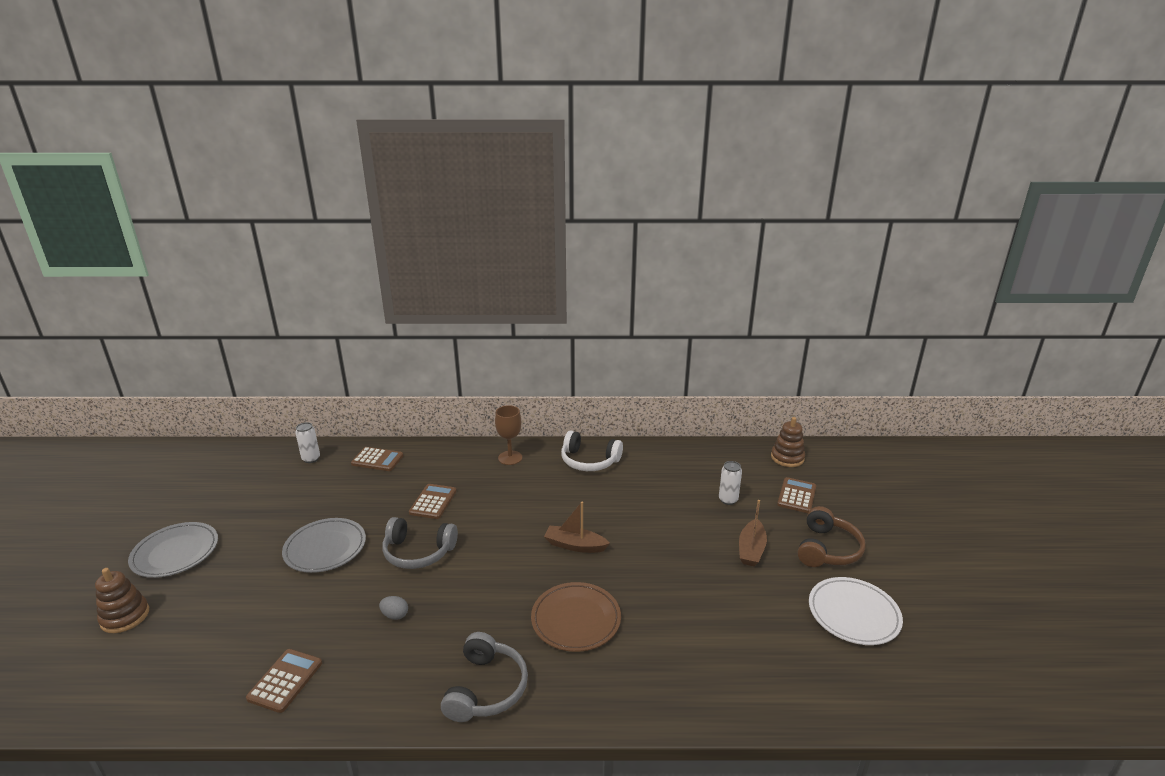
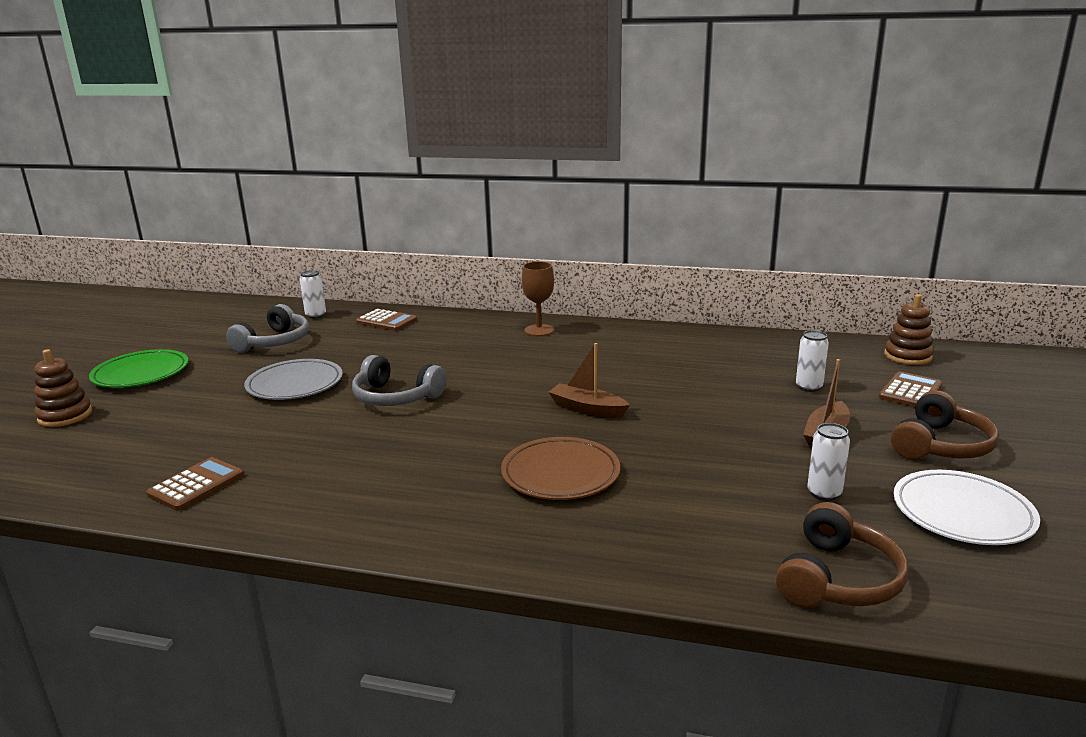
camera: 15 degrees right, 5 degrees down
grey plate [128,522,218,578] -> green plate [89,349,188,388]
grey egg [379,596,408,620] -> none
brown calculator [409,484,456,519] -> none
grey headphones [441,632,528,722] -> grey headphones moved to [226,304,309,353]
white headphones [561,431,623,471] -> none
none -> brown headphones [776,502,909,608]
none -> white can [807,423,850,501]

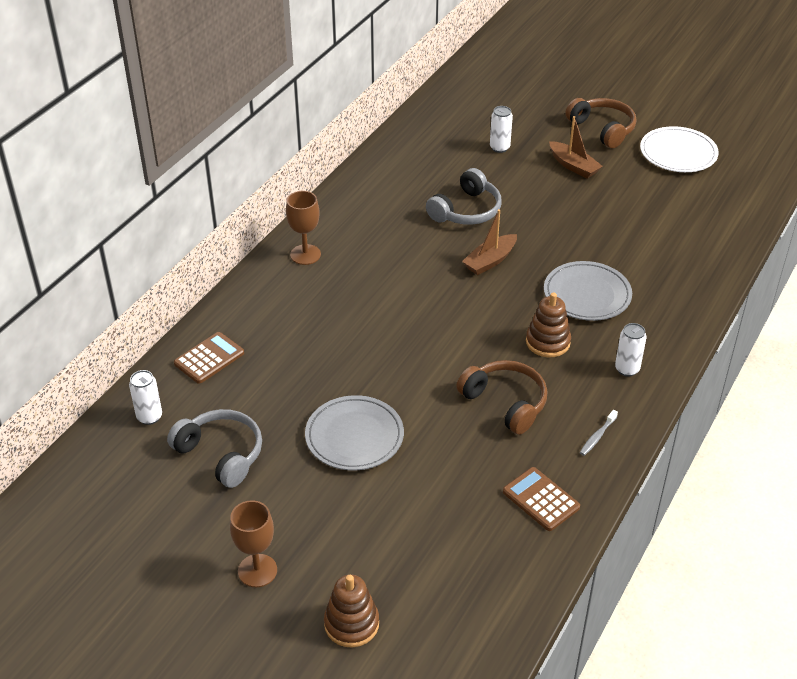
camera: 75 degrees left, 20 degrees up
green plate [89,349,188,388] -> brown goblet [230,500,277,587]
grey headphones [352,355,446,406] -> grey headphones moved to [426,168,502,225]
brown plate [501,437,620,500] -> grey plate [544,261,632,321]
brown headphones [776,502,909,608] -> brown headphones moved to [456,360,547,435]
white can [807,423,850,501] -> white can moved to [615,323,646,377]
brown calculator [879,371,942,407] -> none
brown stacking toy [884,294,934,365] -> brown stacking toy moved to [526,292,571,357]
none -> grey toothbrush [580,410,618,456]

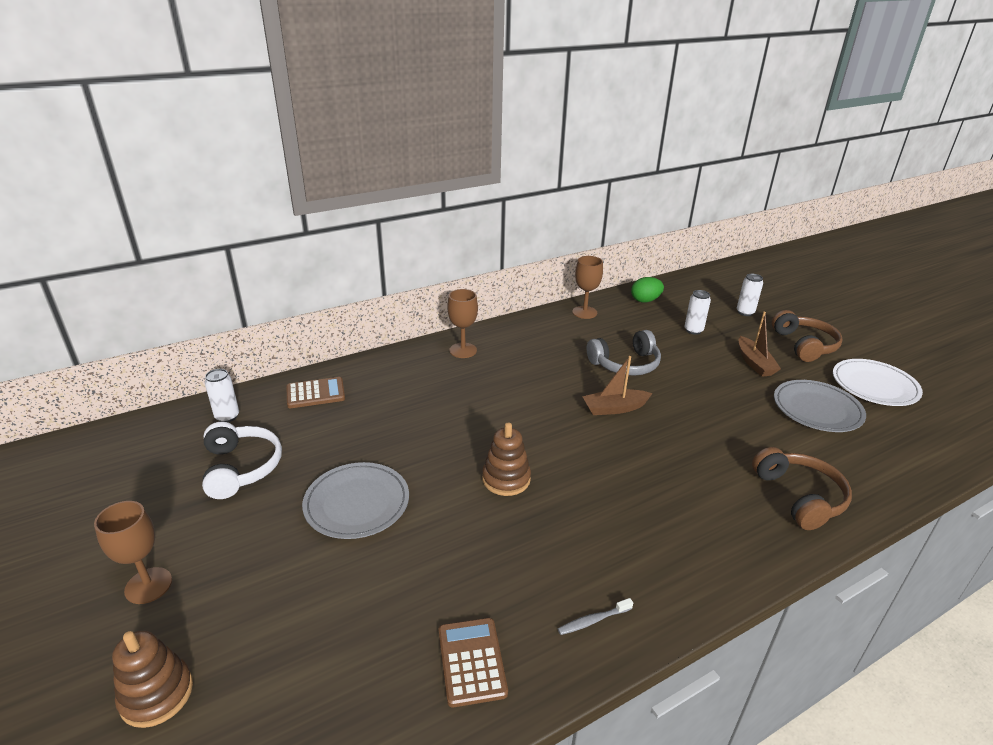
camera: 30 degrees right, 10 degrees down
grey headphones [167,409,262,488] -> white headphones [202,422,282,499]
brown headphones [456,360,547,435] -> brown headphones moved to [752,447,852,530]
brown stacking toy [526,292,571,357] -> brown stacking toy moved to [482,423,531,496]
grey plate [544,261,632,321] -> grey plate moved to [774,380,866,432]
white can [615,323,646,377] -> white can moved to [737,274,763,316]
none -> brown goblet [572,256,603,319]
none -> green egg [631,277,664,303]

